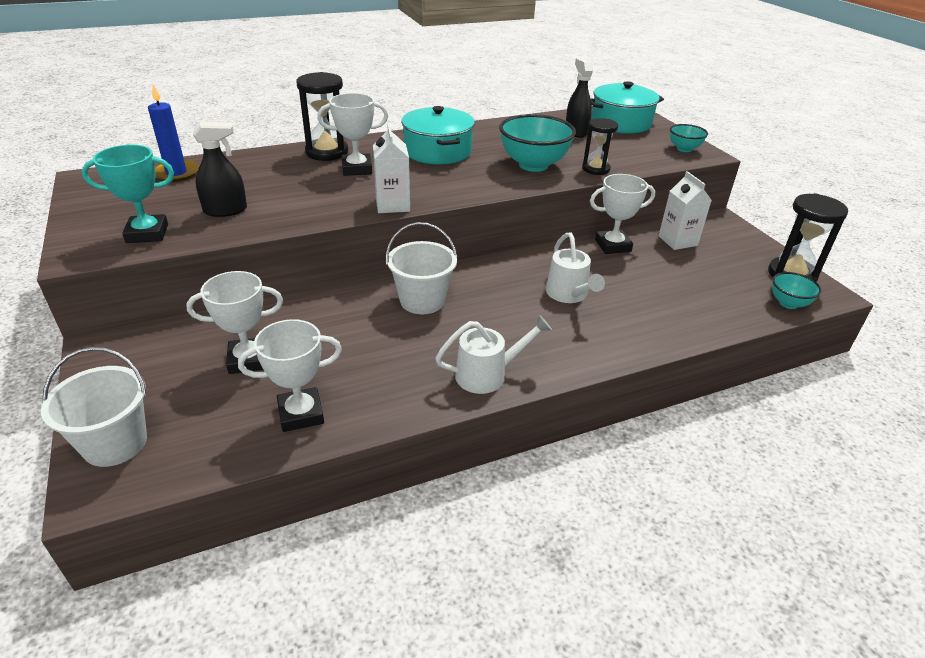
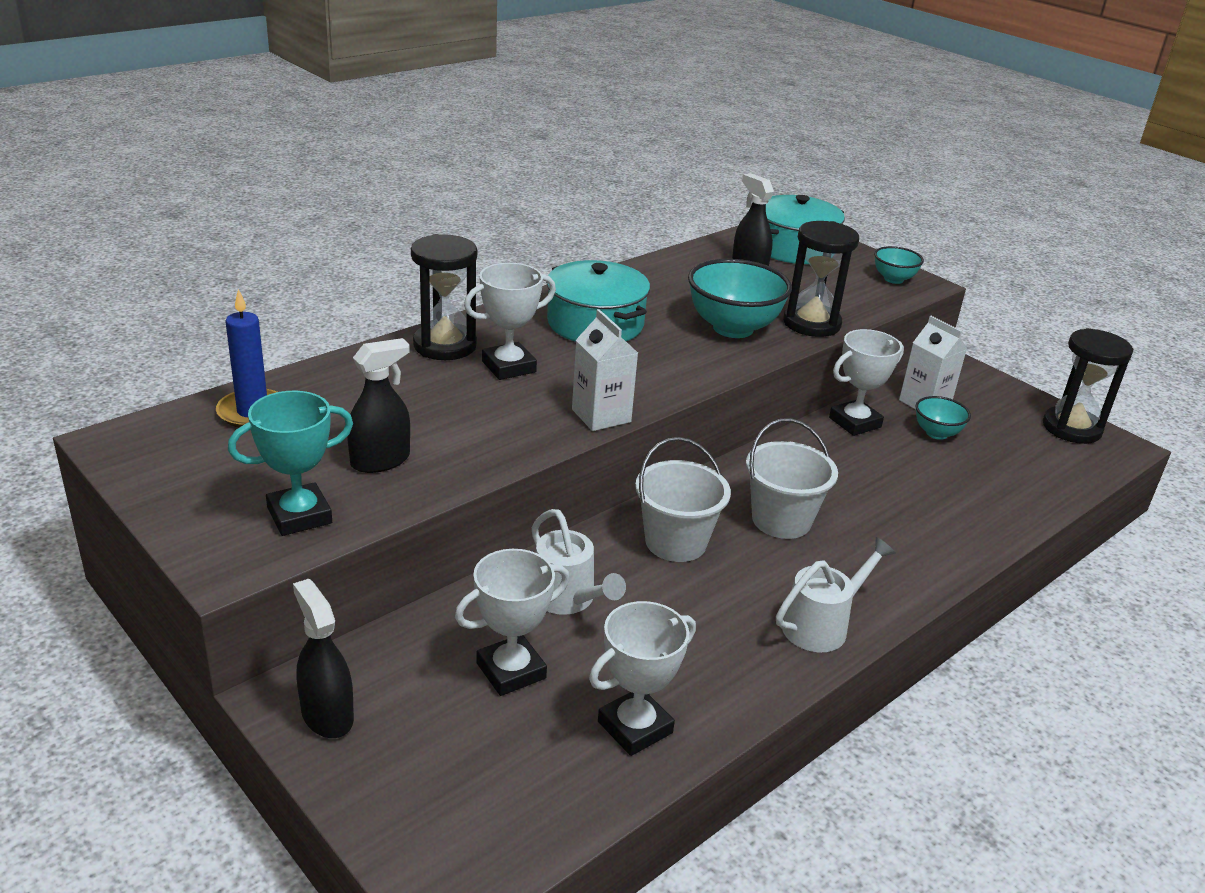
camera: 20 degrees left, 5 degrees down
white bucket [41,347,147,467] -> white bucket moved to [746,418,838,539]
white watering can [546,232,605,303] -> white watering can moved to [532,509,626,615]
black hourglass [582,118,618,175] -> black hourglass [783,221,859,337], size x1.56
turquoise bowl [772,272,821,309] -> turquoise bowl moved to [916,396,971,440]
none -> black spray bottle [293,579,354,738]

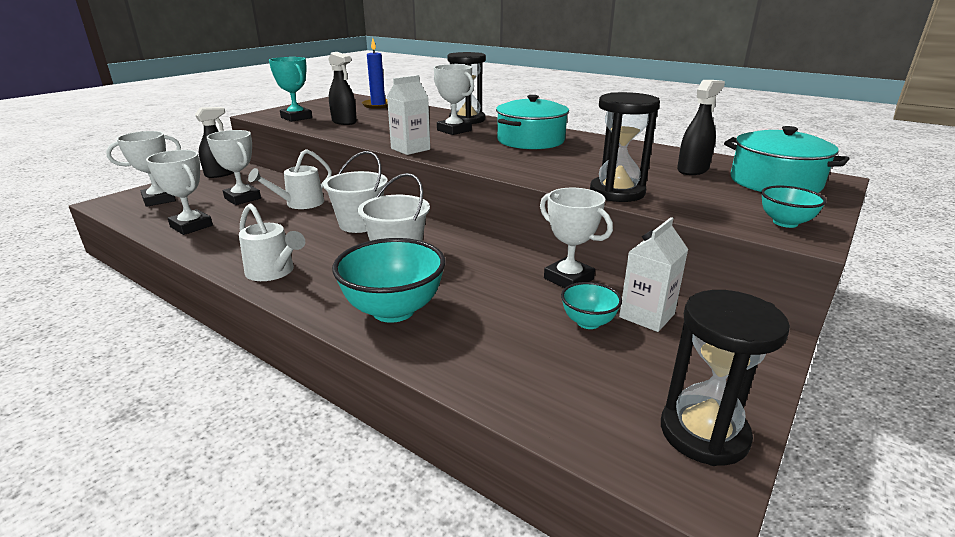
camera: 80 degrees right, 5 degrees down
turquoise bowl [688,259,792,338] -> turquoise bowl moved to [332,238,445,323]
none -> white trophy [106,131,181,207]

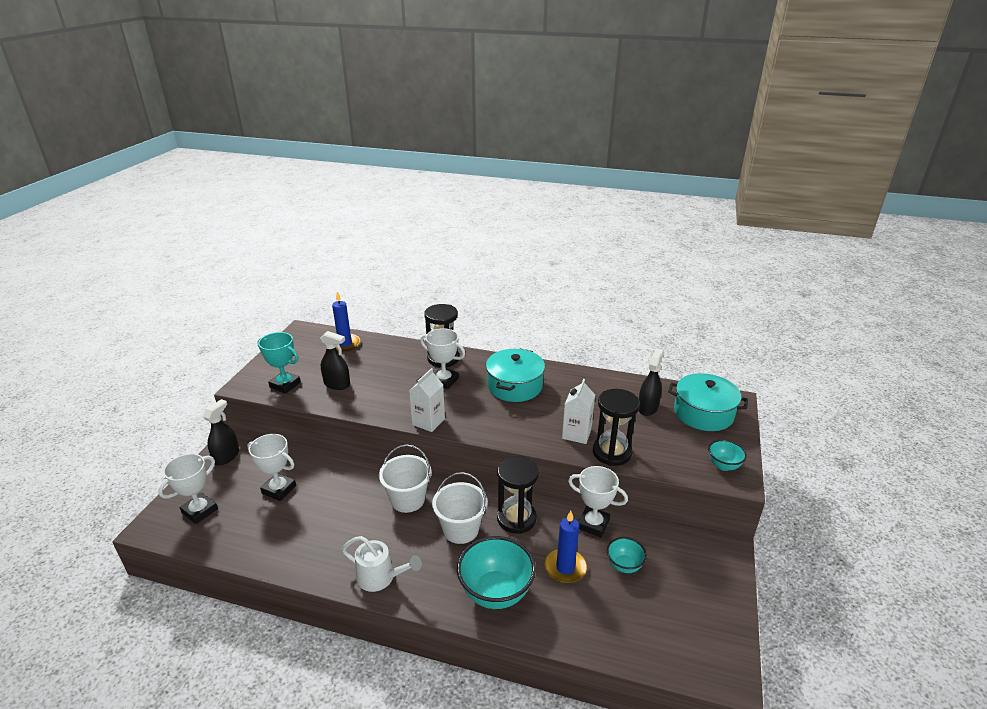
camera: 20 degrees left, 5 degrees up
white trophy [146,150,213,235] -> none
white watering can [248,149,332,209] -> none
white carton [619,217,689,332] -> white carton moved to [562,379,595,444]
black hourglass [661,290,790,466] -> black hourglass moved to [497,456,539,534]
none -> blue candle [545,511,587,583]

